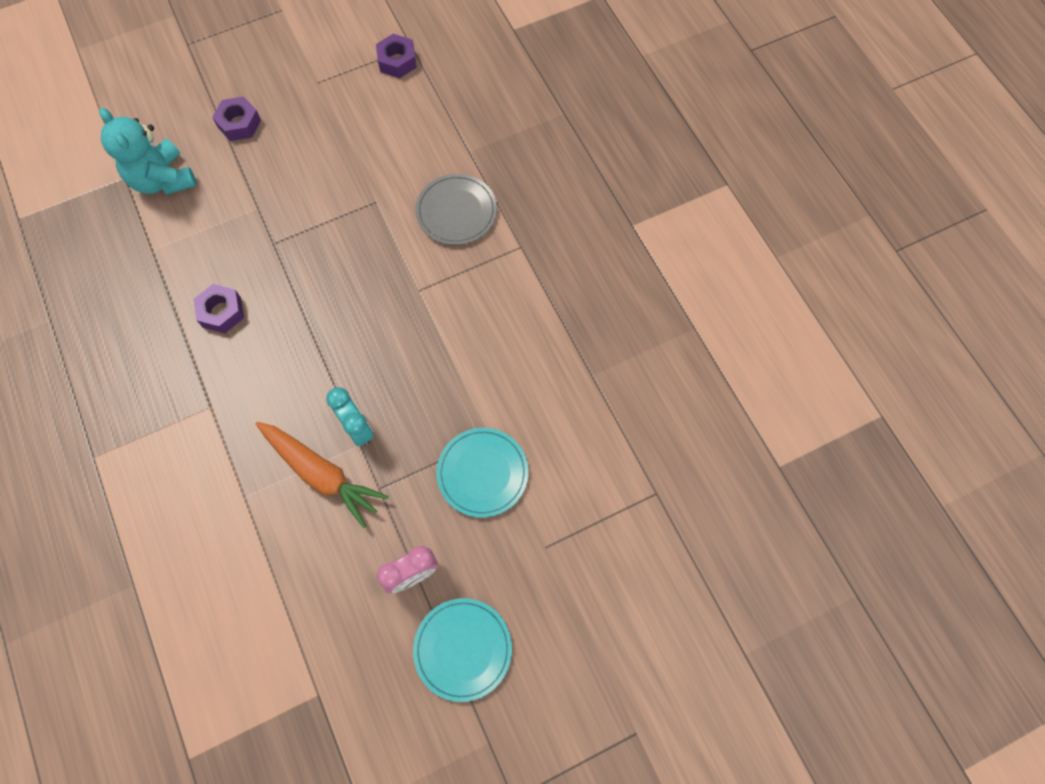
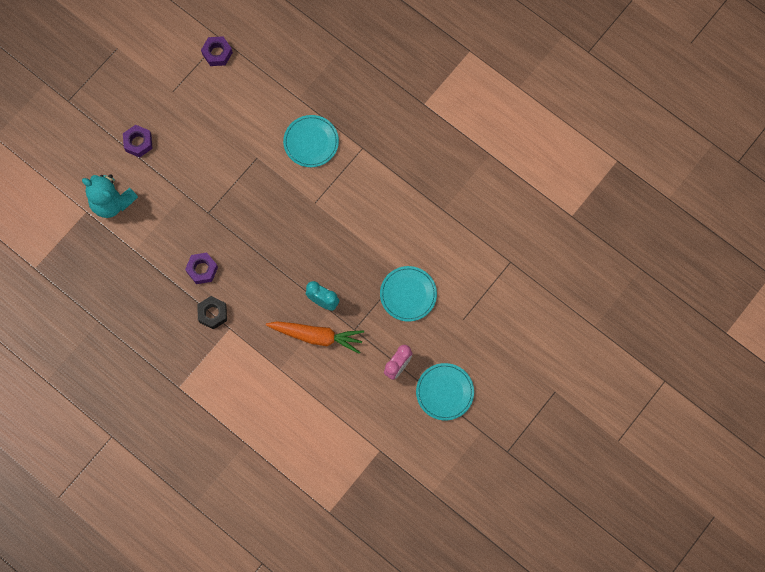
camera: 25 degrees left, 5 degrees up
grey plate [415,174,497,245] -> turquoise plate [283,115,339,167]
none -> black nut [197,296,227,330]

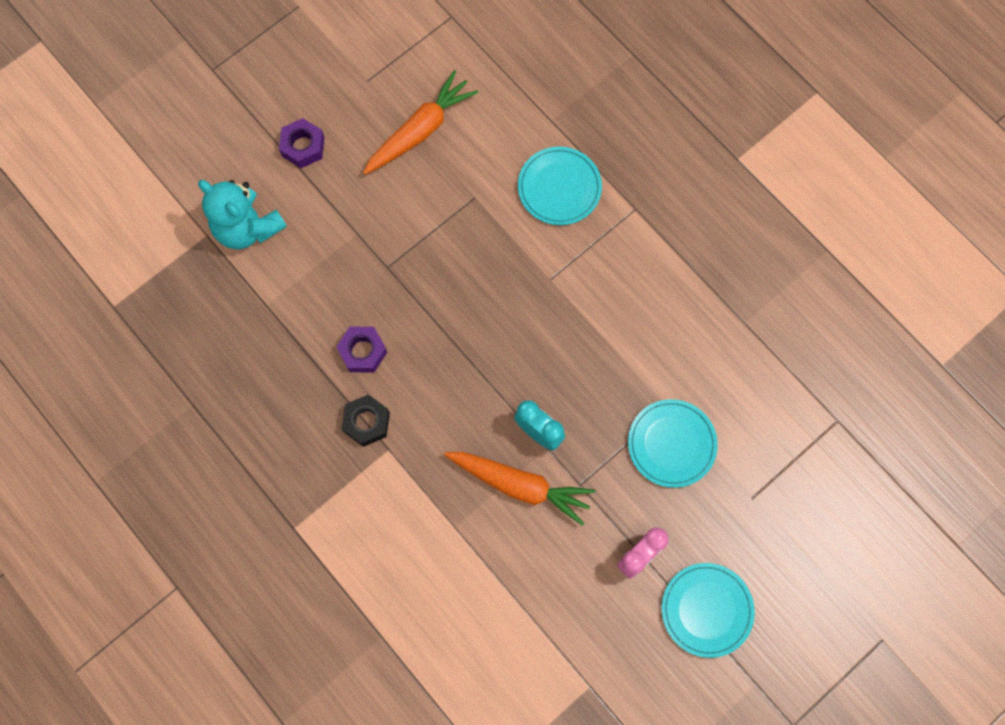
camera: 10 degrees right, 0 degrees up
purple nut [201,36,233,66] -> none
none -> orange carrot [363,70,478,175]

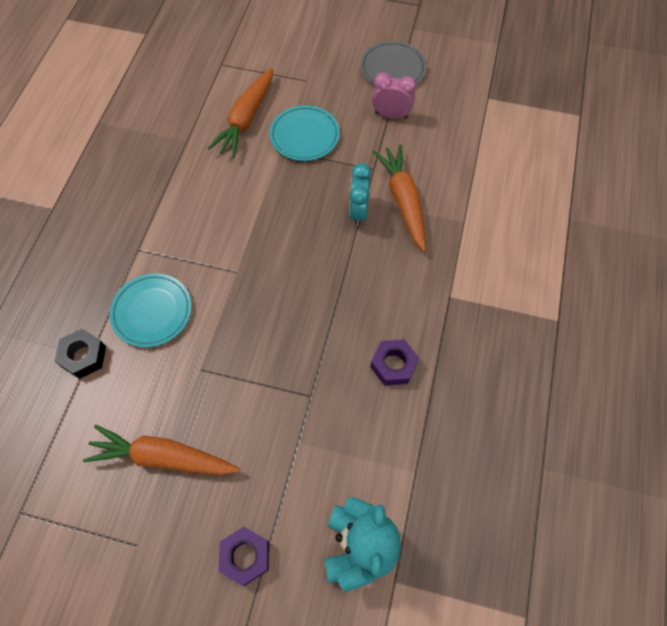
camera: 125 degrees left, 10 degrees down
black nut [341,395,390,447] -> black nut moved to [55,329,106,379]
turquoise plate [662,563,755,658] -> grey plate [360,41,427,85]
none -> orange carrot [207,68,273,158]

